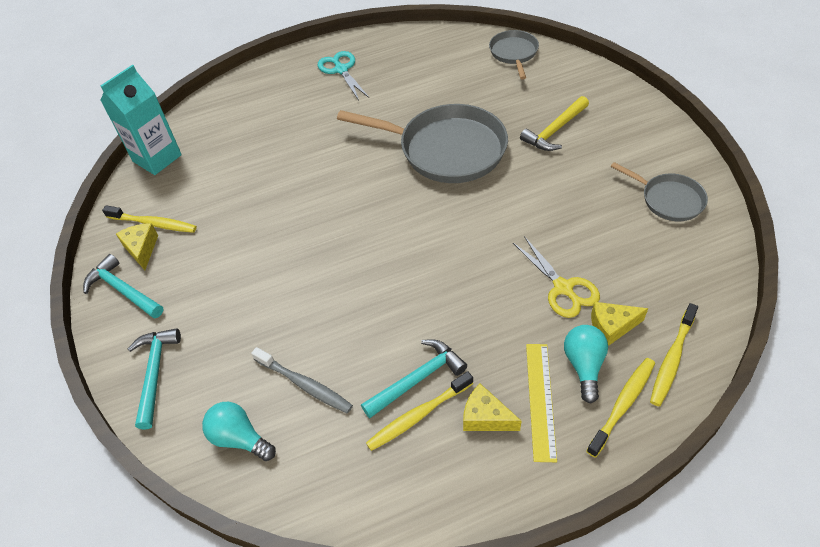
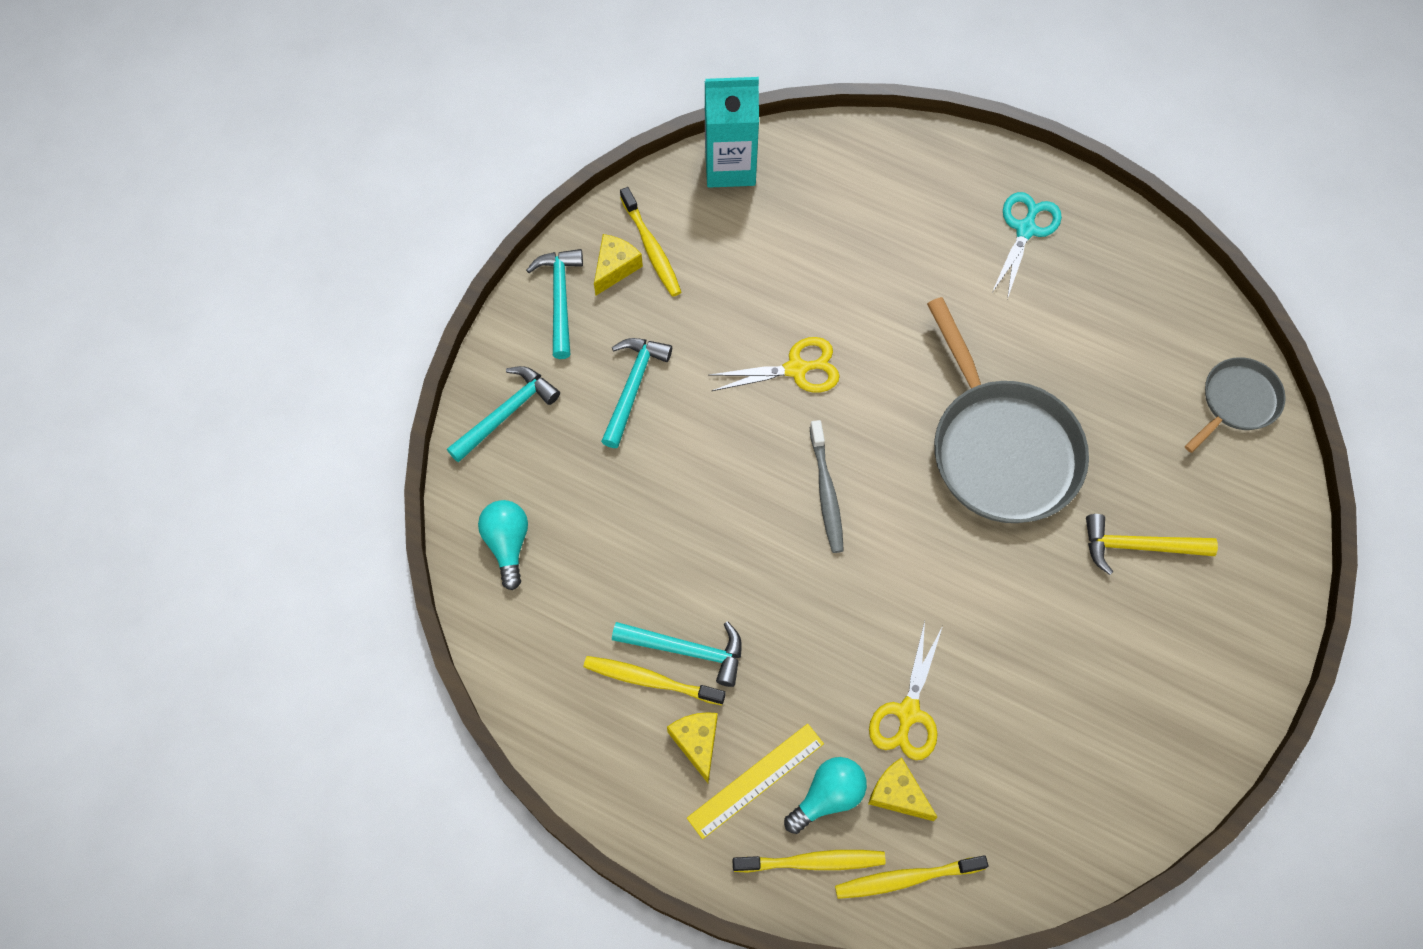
camera: 45 degrees right, 15 degrees up
grey toothbrush [251,347,353,413] -> grey toothbrush moved to [810,420,844,553]
grey pan [611,162,708,221] -> none
none -> turquoise hammer [601,338,672,448]
none -> yellow scissors [709,337,840,393]

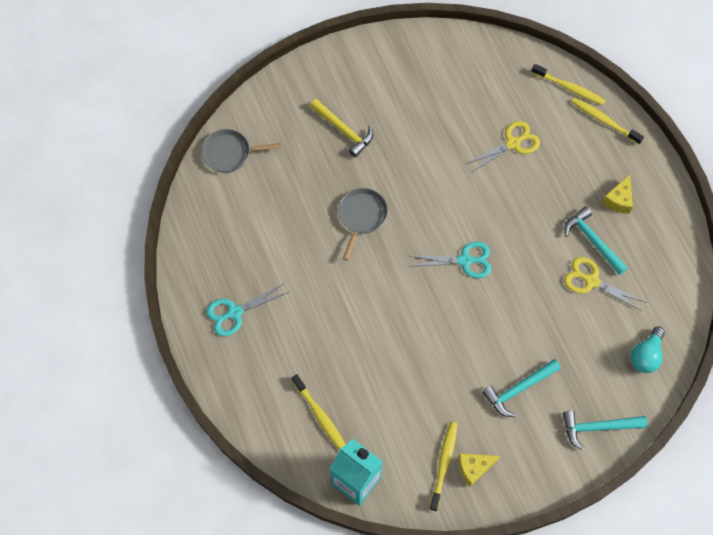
camera: 140 degrees left, 0 degrees up
turquoise hammer [526,249,583,359] -> none
yellow toothbrush [583,656,726,705] -> yellow toothbrush moved to [292,374,346,450]
yellow ruler [687,724,824,839] -> none
yellow scissors [709,337,840,393] -> yellow scissors moved to [564,257,647,311]
turquoise light bulb [784,757,867,834] -> none
grey toothbrush [810,420,844,553] -> turquoise scissors [409,242,491,278]
yellow cheese [868,757,937,821] -> none
grey pan [927,297,1089,523] -> grey pan [338,188,388,261], size x0.53

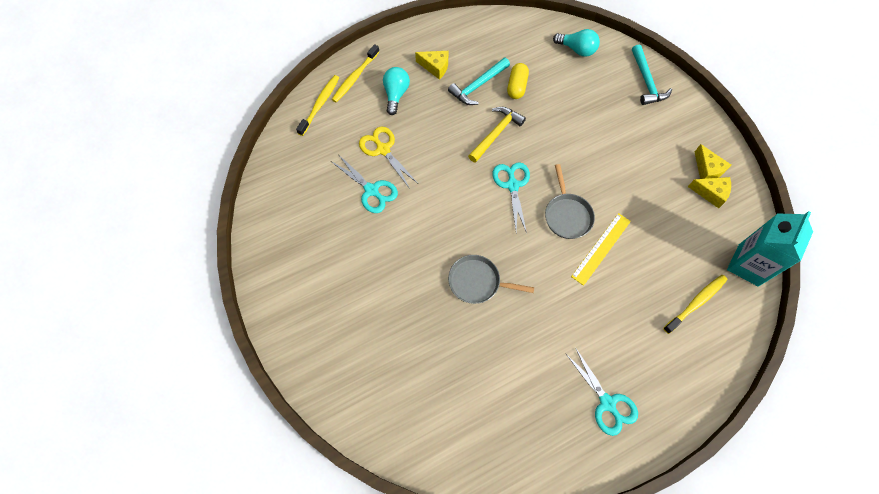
camera: 95 degrees left, 0 degrees up
grey pan [201,129,281,173] -> grey pan moved to [545,164,595,239]
yellow hammer [310,99,373,157] -> yellow hammer moved to [468,107,526,163]
yellow toothbrush [430,422,458,511] -> yellow cheese [688,177,731,208]
turquoise hammer [482,359,561,417] -> none
yellow scissors [564,257,647,311] -> yellow capsule [507,63,529,99]
none -> turquoise scissors [331,154,398,213]
none -> turquoise light bulb [383,67,410,115]
none -> yellow ruler [571,213,631,286]

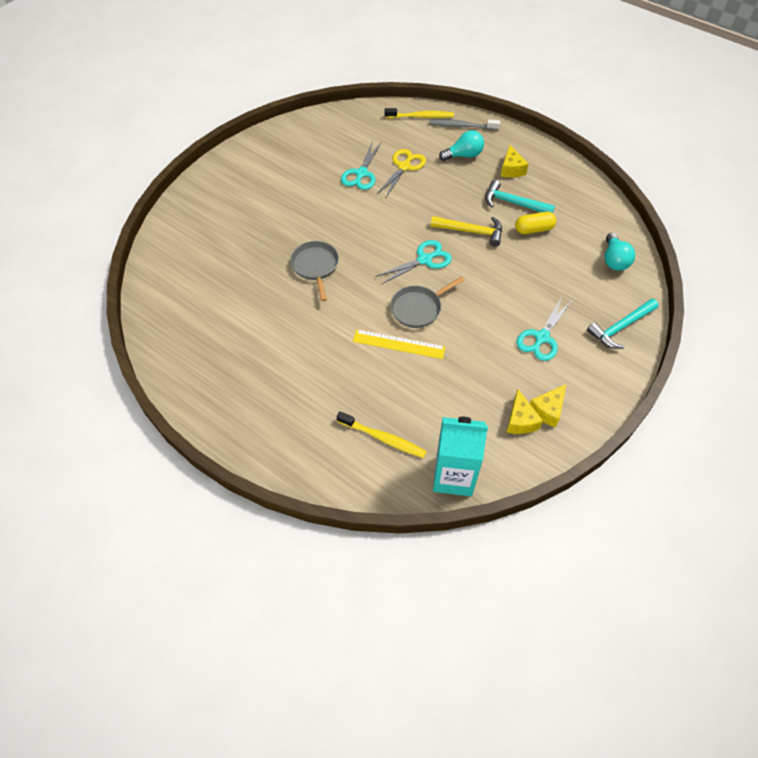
camera: 65 degrees right, 10 degrees down
yellow toothbrush [332,44,380,103] -> grey toothbrush [429,119,500,130]
turquoise scissors [565,347,638,436] -> turquoise scissors moved to [516,297,571,361]

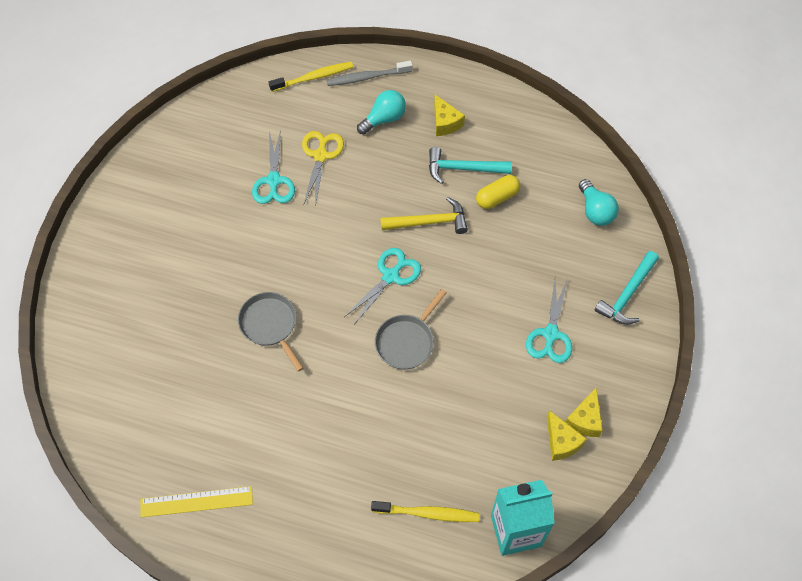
camera: 20 degrees left, 5 degrees up
yellow ruler [353,329,446,359] -> yellow ruler moved to [140,486,253,517]

